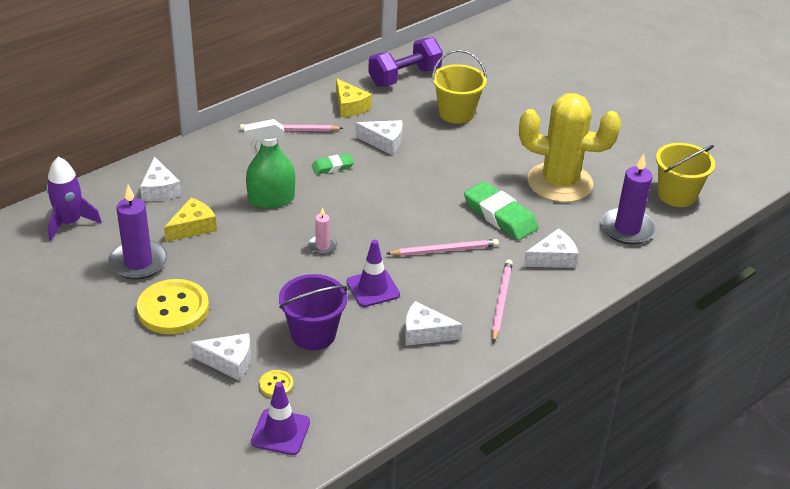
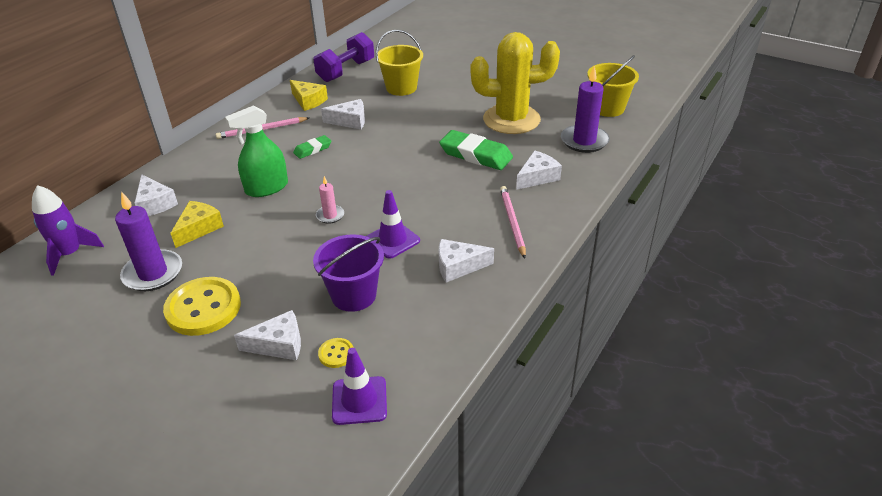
camera: 15 degrees left, 0 degrees up
pink pencil [386,239,499,256] -> none

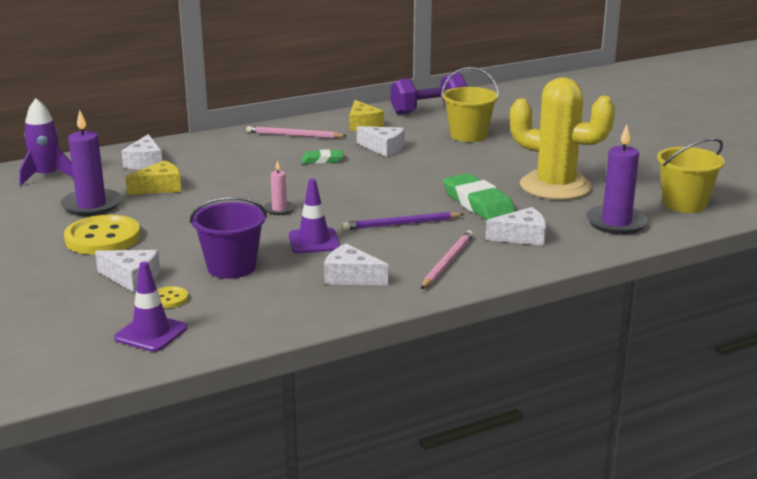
camera: 30 degrees right, 15 degrees down
green spray bottle [225,105,288,197] -> none
none -> purple pencil [343,212,464,230]

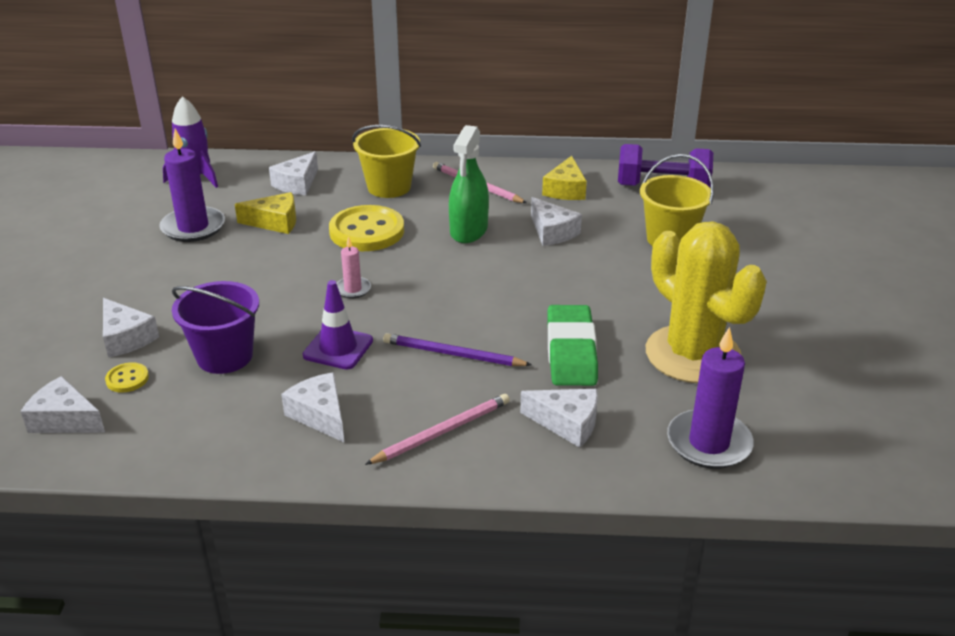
camera: 30 degrees right, 10 degrees up
yellow button [64,215,140,255] -> yellow button moved to [329,205,404,251]
purple traffic cone [114,262,187,352] -> white cheese [20,376,105,433]
green eraser [301,149,344,164] -> green spray bottle [449,125,489,243]
yellow bucket [657,138,725,213] -> yellow bucket moved to [352,125,421,198]

